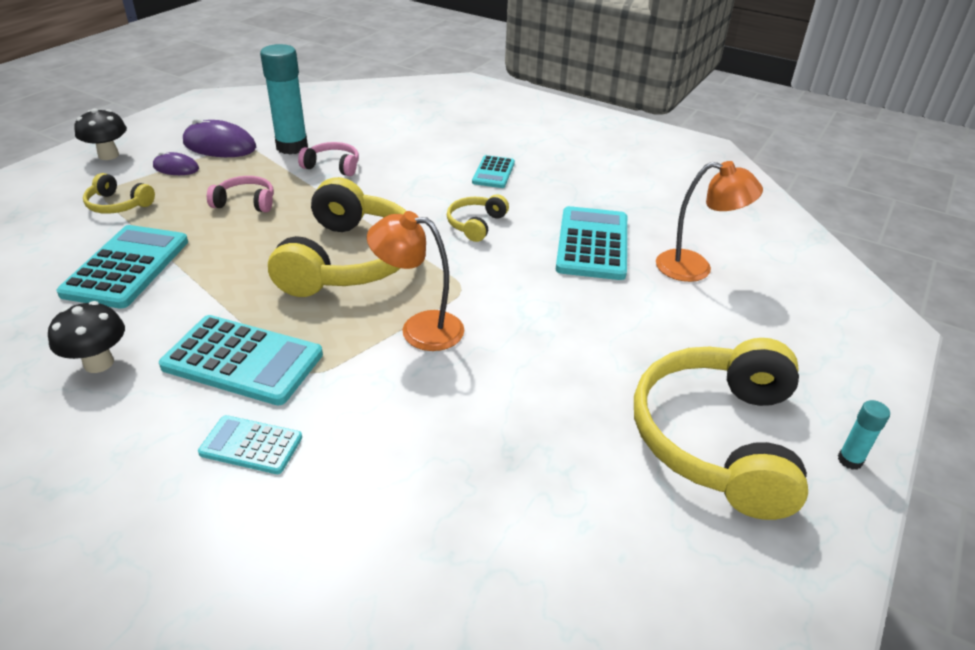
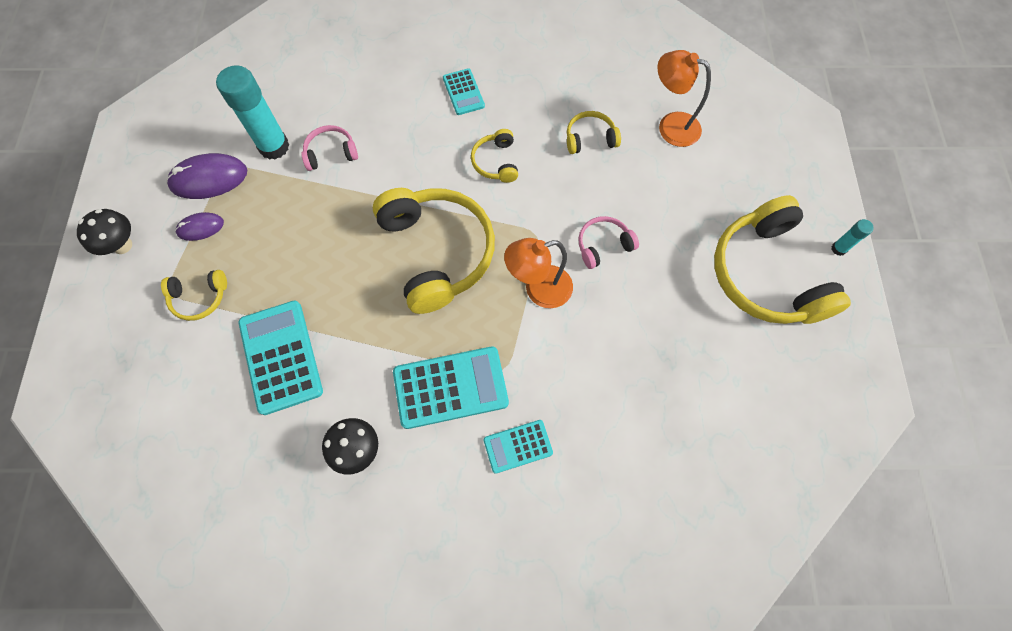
camera: 30 degrees left, 30 degrees up
pink headphones [207,176,274,212] -> pink headphones moved to [578,216,639,269]
turquoise calculator [556,206,627,280] -> yellow headphones [567,111,621,154]
orange lamp [656,161,763,282] -> orange lamp turned 135 degrees counterclockwise [657,50,711,147]

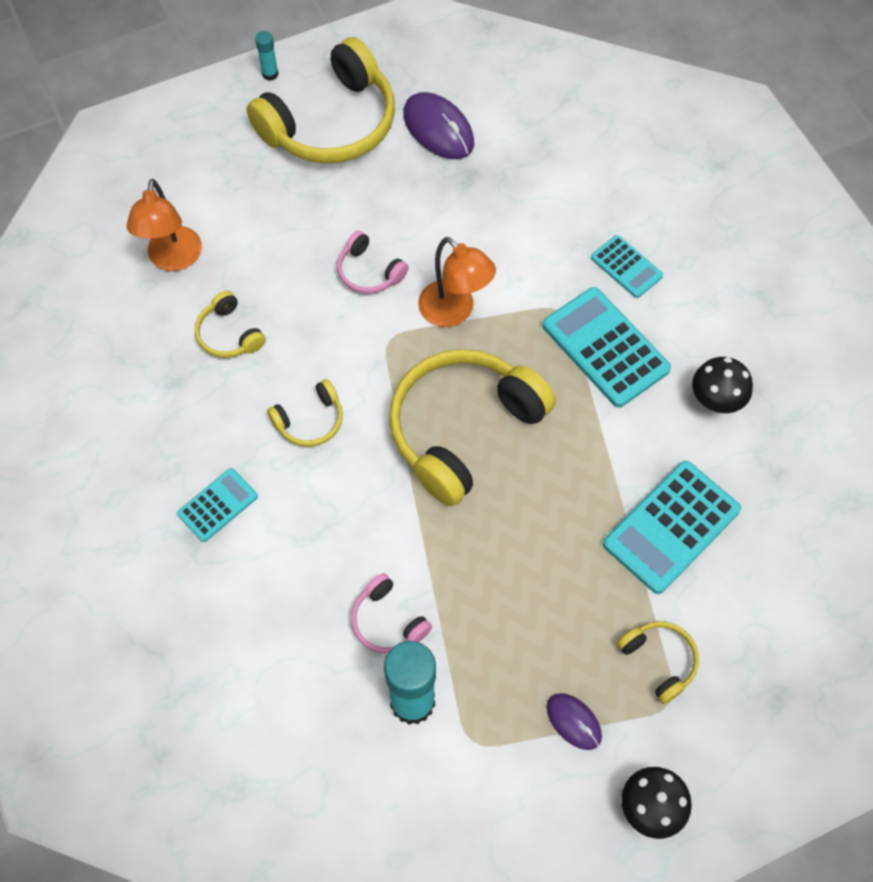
camera: 115 degrees left, 5 degrees down
purple mouse [166,153,247,199] -> purple mouse moved to [403,92,474,159]

